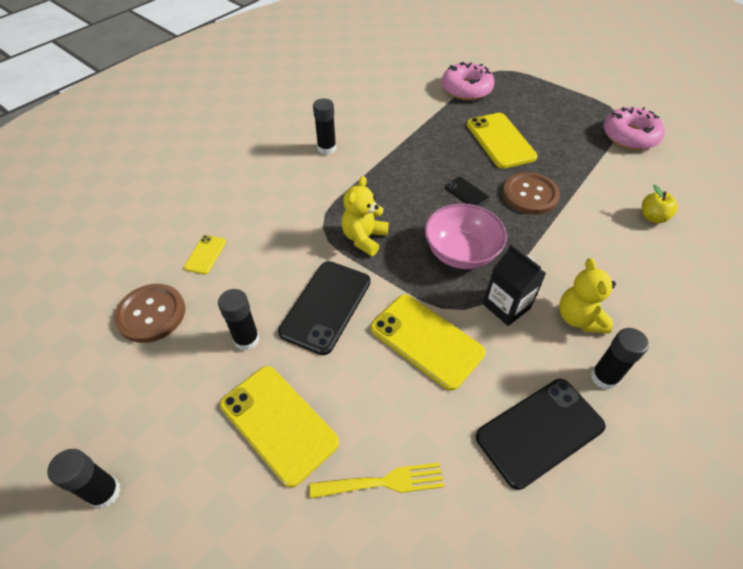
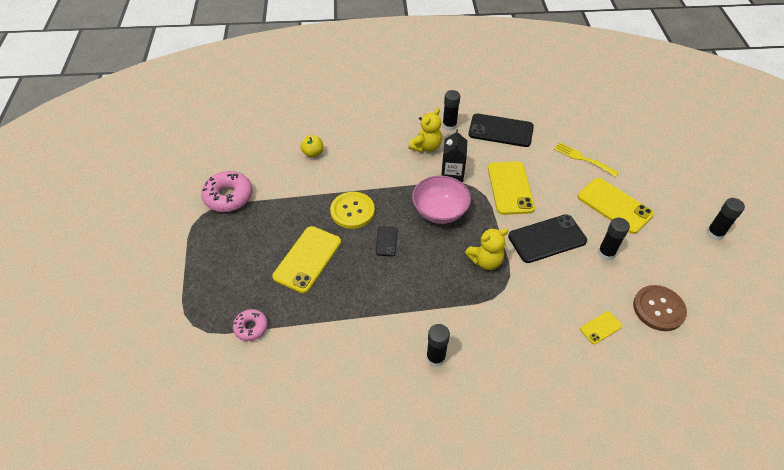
camera: 135 degrees left, 0 degrees up
yellow phone [220,366,339,488] -> yellow phone turned 45 degrees counterclockwise [578,178,654,234]
pink donut [442,62,495,100] -> pink donut [233,309,268,341], size x0.59
brown button [503,172,560,215] -> yellow button [330,192,375,229]

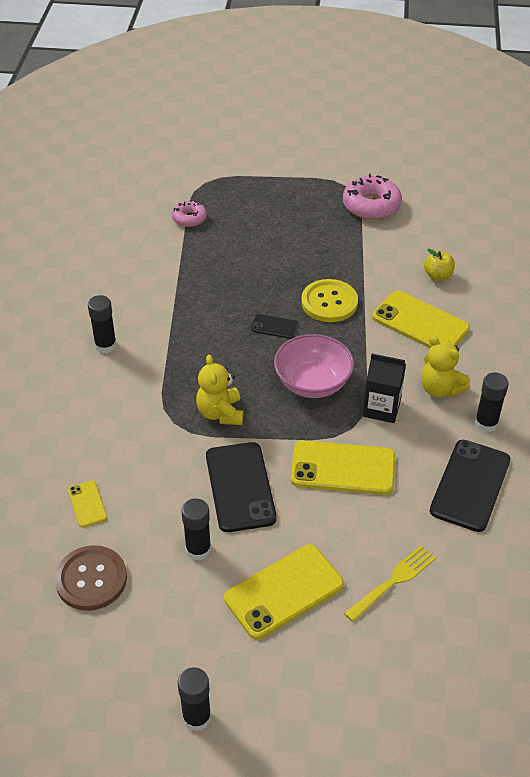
camera: 100 degrees right, 5 degrees down
yellow phone [272,226,341,293] -> yellow phone moved to [372,291,470,348]

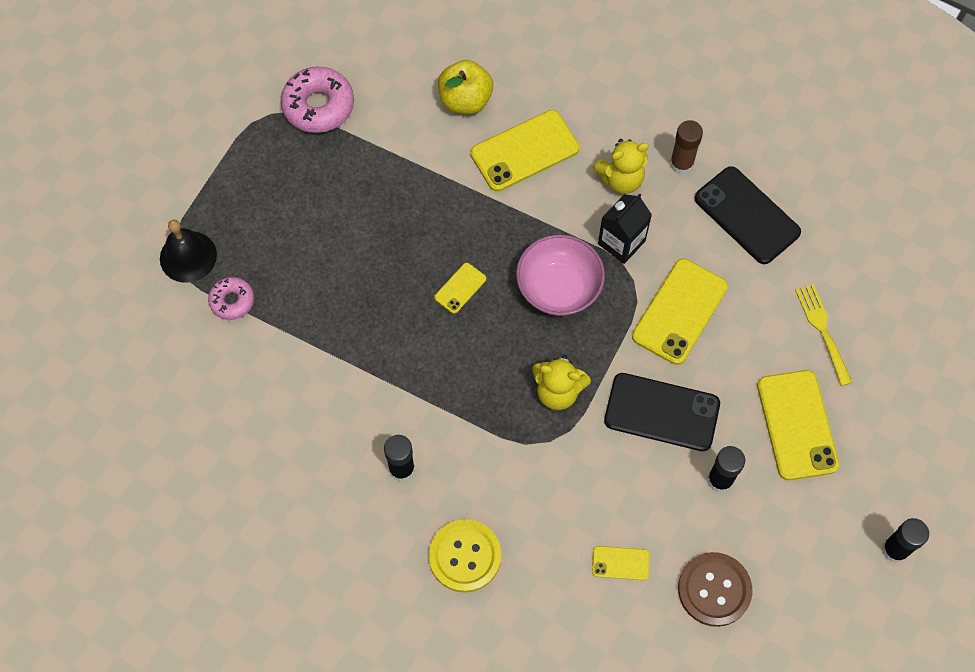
camera: 65 degrees left, 20 degrees up
black phone [251,314,299,339] -> yellow phone [434,263,486,314]
yellow button [301,279,358,322] -> yellow button moved to [429,519,501,593]
yellow apple [424,249,455,281] -> yellow apple [438,60,493,114], size x1.56
black glue stick [475,373,509,432] -> brown glue stick [670,120,703,174]
none -> black bell [160,220,217,283]

